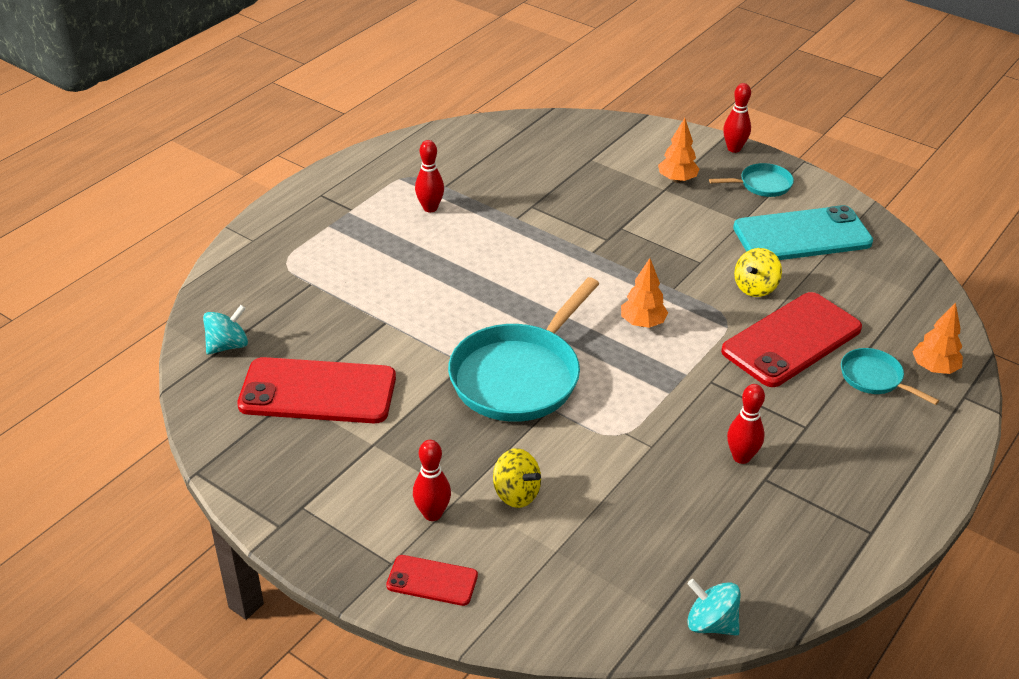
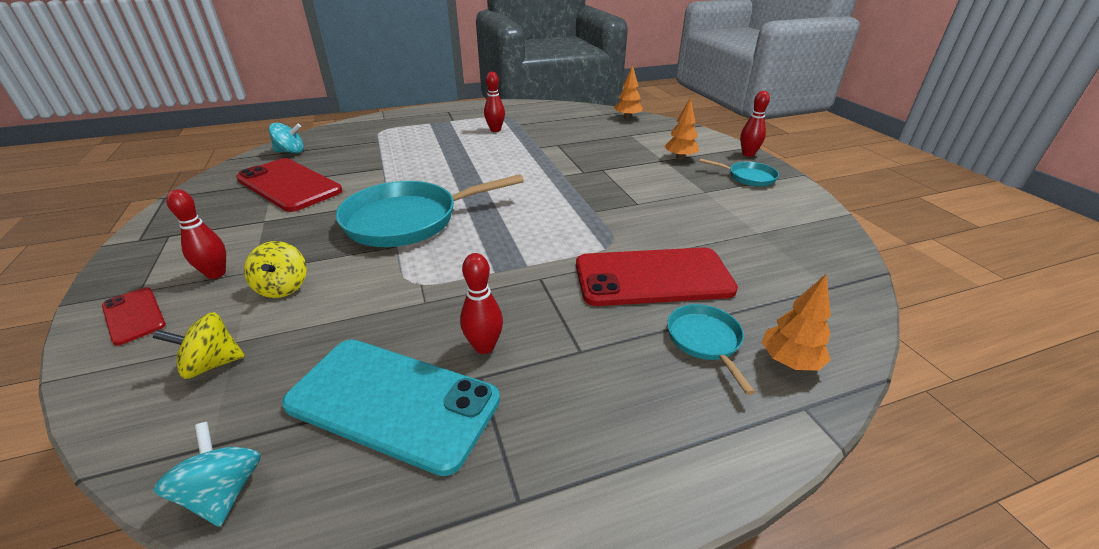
camera: 35 degrees right, 5 degrees down
orange tree [621,258,668,328] -> orange tree moved to [614,65,643,119]
turquoise phone [733,205,873,260] -> turquoise phone moved to [282,340,500,476]
yellow spinning top [734,248,782,297] -> yellow spinning top moved to [152,312,245,379]

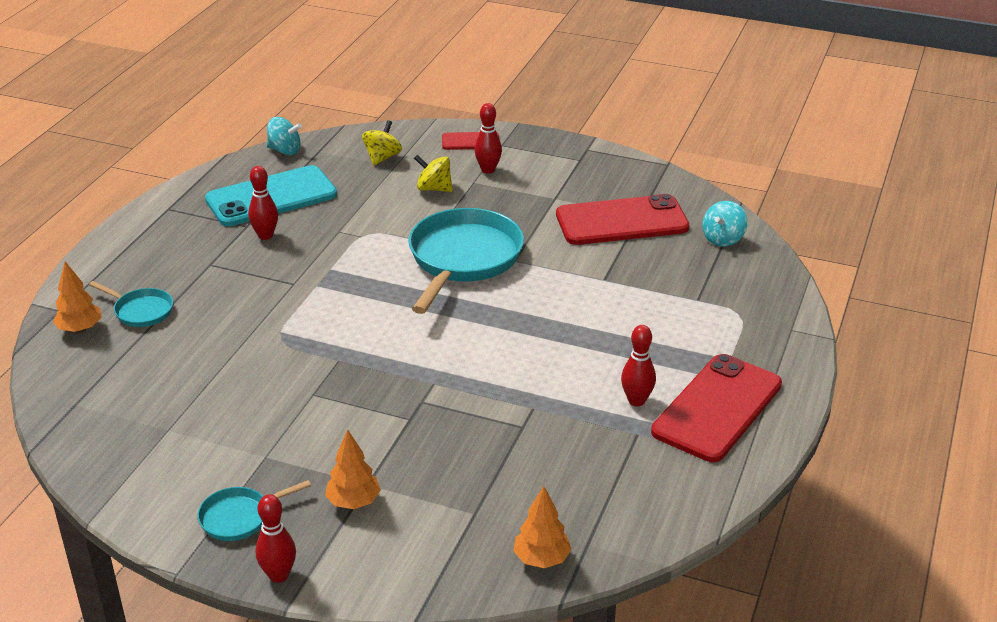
camera: 130 degrees right, 0 degrees up
red phone [576,248,738,306] -> red phone moved to [651,354,782,462]

